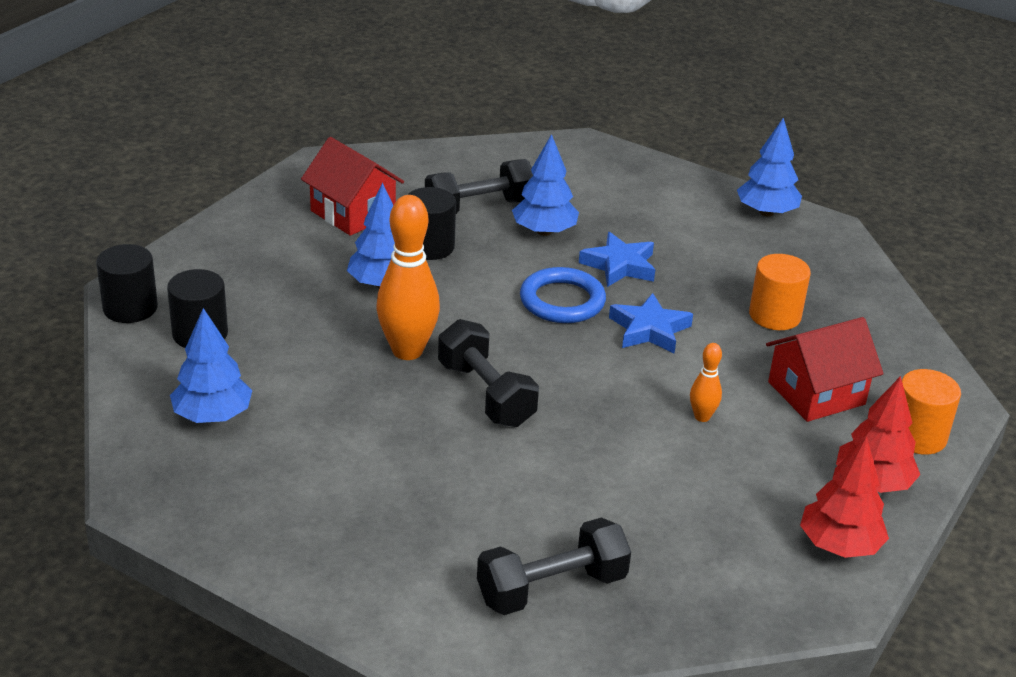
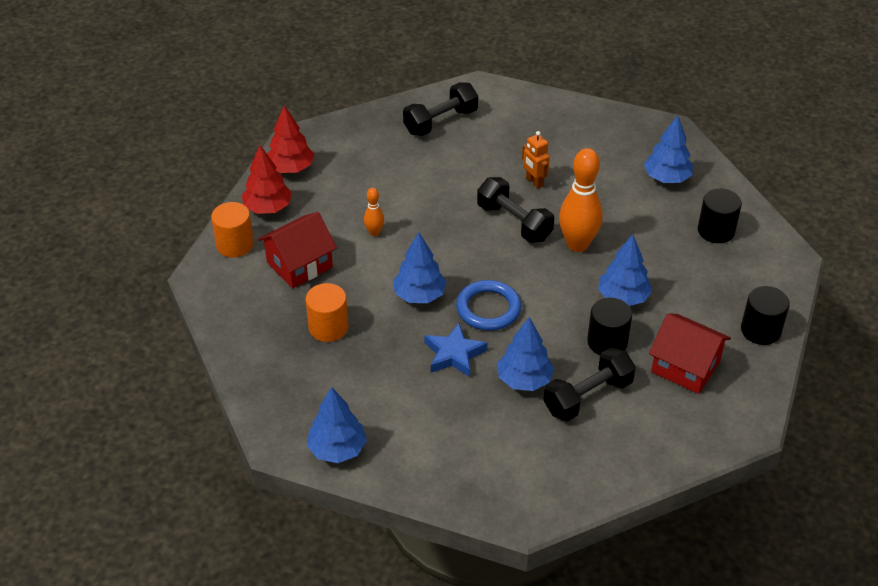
camera: 170 degrees right, 10 degrees up
black cylinder [96,244,158,323] -> black cylinder moved to [741,286,790,345]
blue star [609,293,693,353] -> blue tree [393,232,447,303]
none -> orange robot [522,131,550,189]

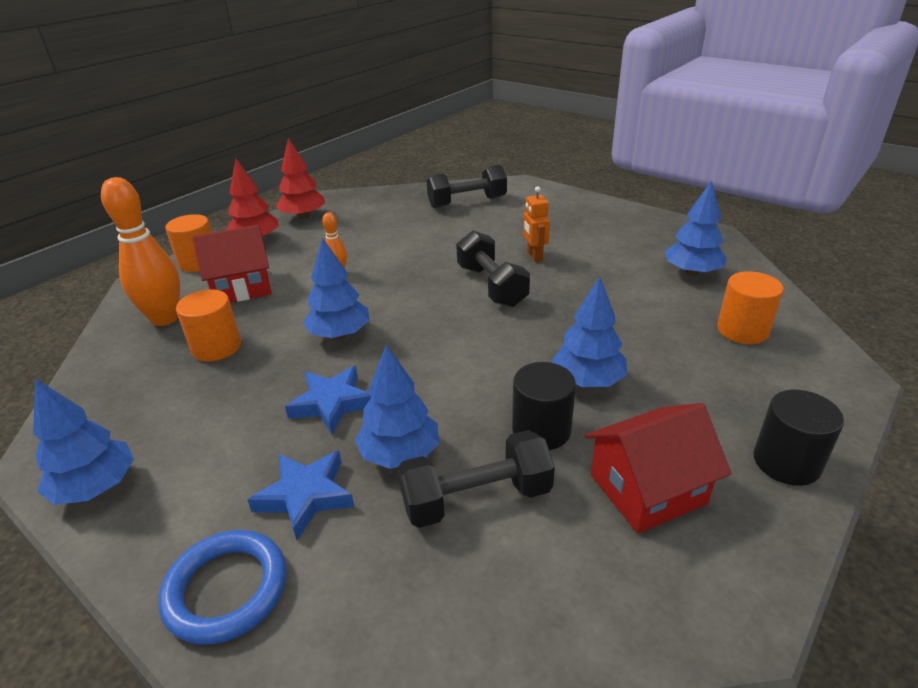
camera: 20 degrees right, 10 degrees down
blue ring [456,280,521,331] -> blue ring moved to [158,530,286,645]
orange bowling pin [559,148,603,252] -> orange bowling pin moved to [101,177,180,326]
red house [649,313,731,394] -> red house turned 75 degrees counterclockwise [585,403,731,533]
black cylinder [698,188,742,243] -> orange cylinder [717,271,784,344]
none -> blue star [248,451,354,540]

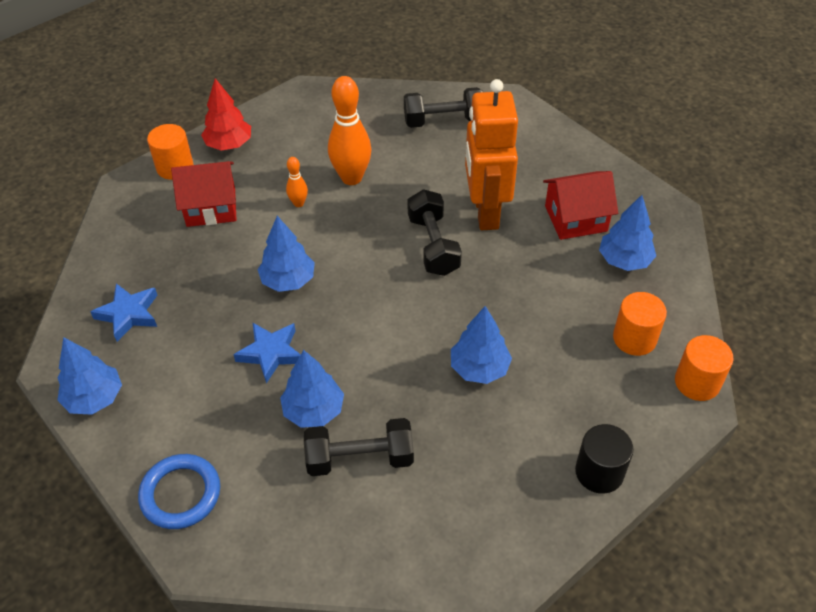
camera: 10 degrees right, 15 degrees up
orange bowling pin [101,177,180,326] -> orange bowling pin moved to [328,76,371,185]
orange cylinder [176,289,241,362] -> orange cylinder moved to [675,335,733,401]
blue star [248,451,354,540] -> blue star moved to [90,283,157,342]
red tree [276,138,325,219] -> none
black cylinder [512,362,576,450] -> none
orange robot [523,186,550,262] -> orange robot [465,79,518,230], size x2.29
red house [585,403,731,533] -> red house moved to [543,171,618,240]

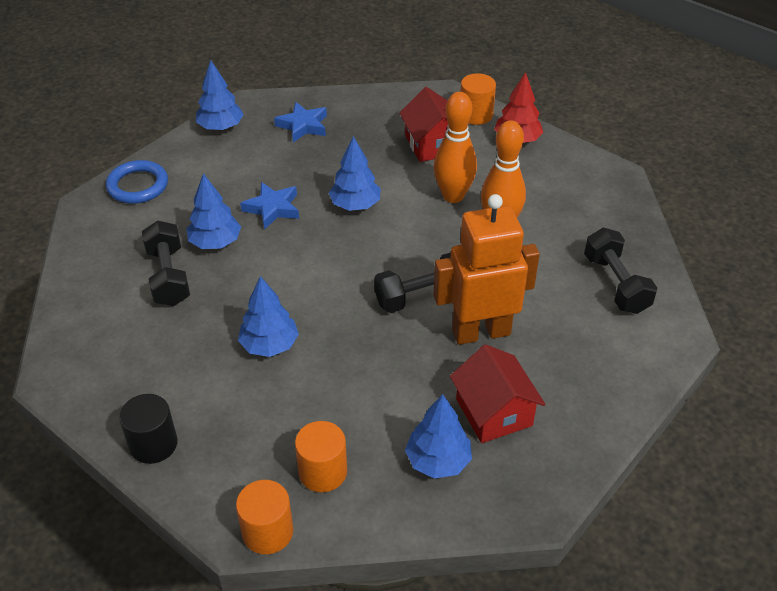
camera: 80 degrees right, 5 degrees down
orange bowling pin [286,157,308,207] -> orange bowling pin [434,92,477,203], size x2.06

